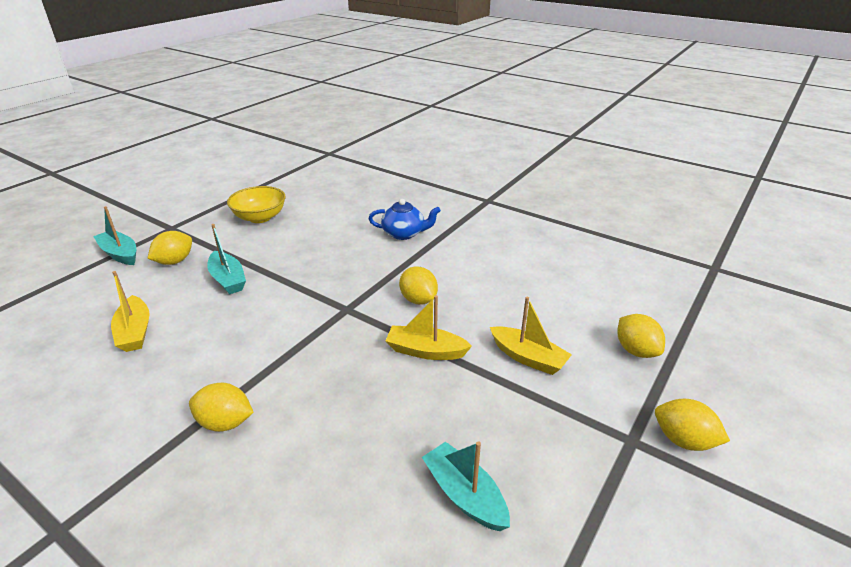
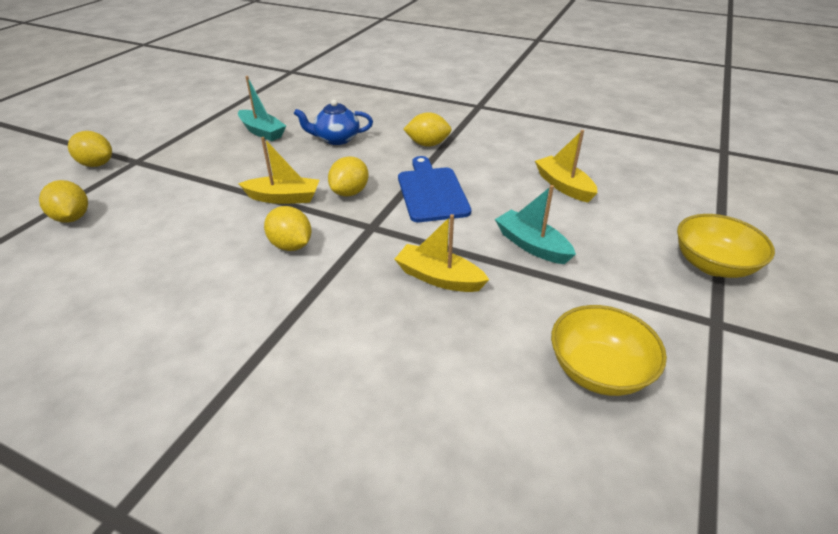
camera: 170 degrees right, 5 degrees up
turquoise boat [93,206,136,265] -> yellow bowl [677,214,775,278]
yellow lemon [147,231,192,265] -> yellow lemon moved to [328,156,369,197]
blue teapot [368,199,441,240] -> blue teapot moved to [294,99,373,145]
yellow boat [490,297,572,375] -> yellow boat moved to [394,214,489,292]
none -> blue cutting board [398,156,471,222]

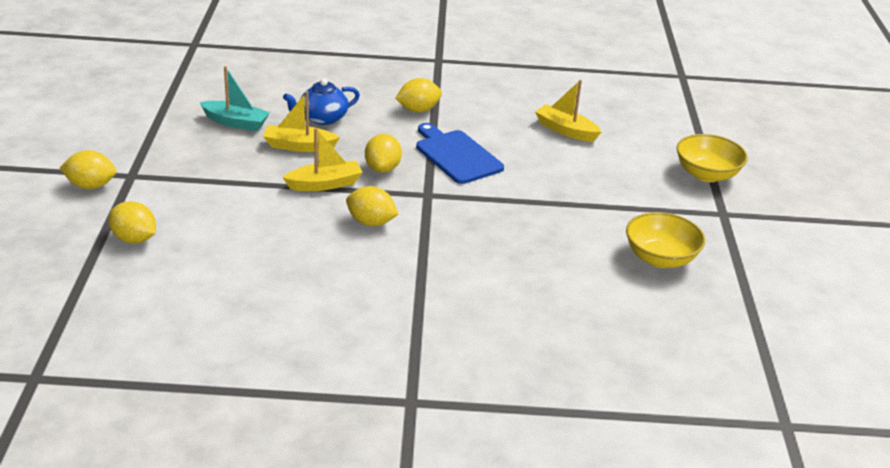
camera: 25 degrees left, 5 degrees down
yellow boat [394,214,489,292] -> yellow boat moved to [263,91,340,152]
turquoise boat [495,185,576,264] -> none

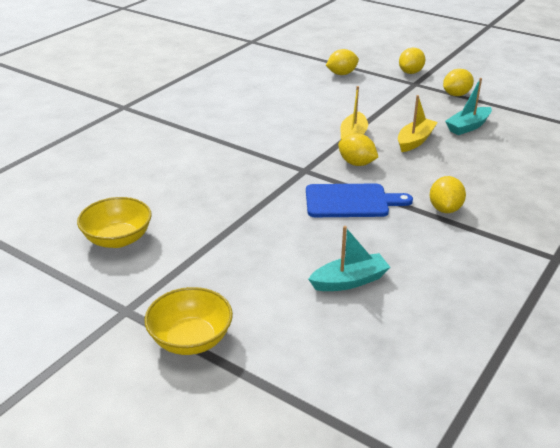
camera: 125 degrees right, 0 degrees up
blue teapot [283,78,360,125] -> none
yellow lemon [346,186,399,226] -> yellow lemon moved to [443,69,474,96]
yellow boat [535,80,602,142] -> turquoise boat [308,226,390,291]

